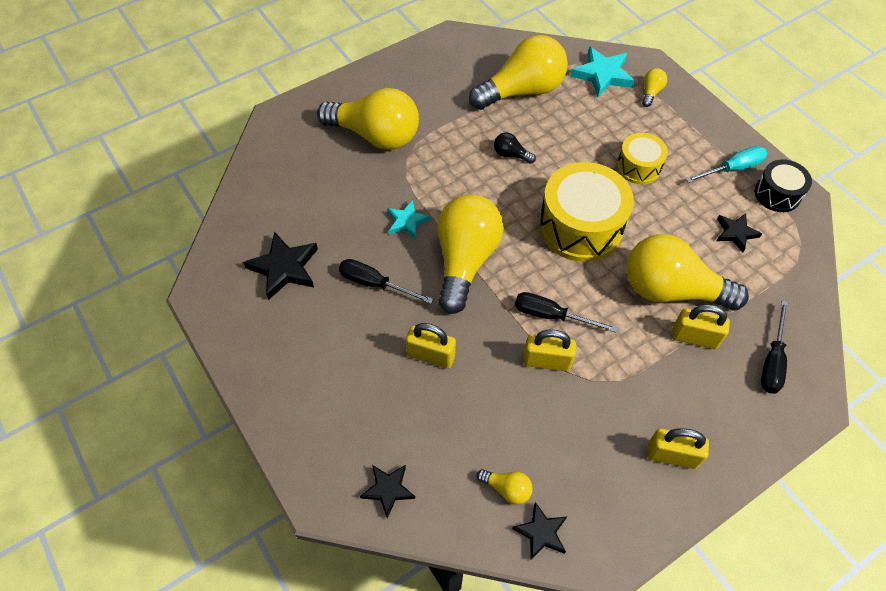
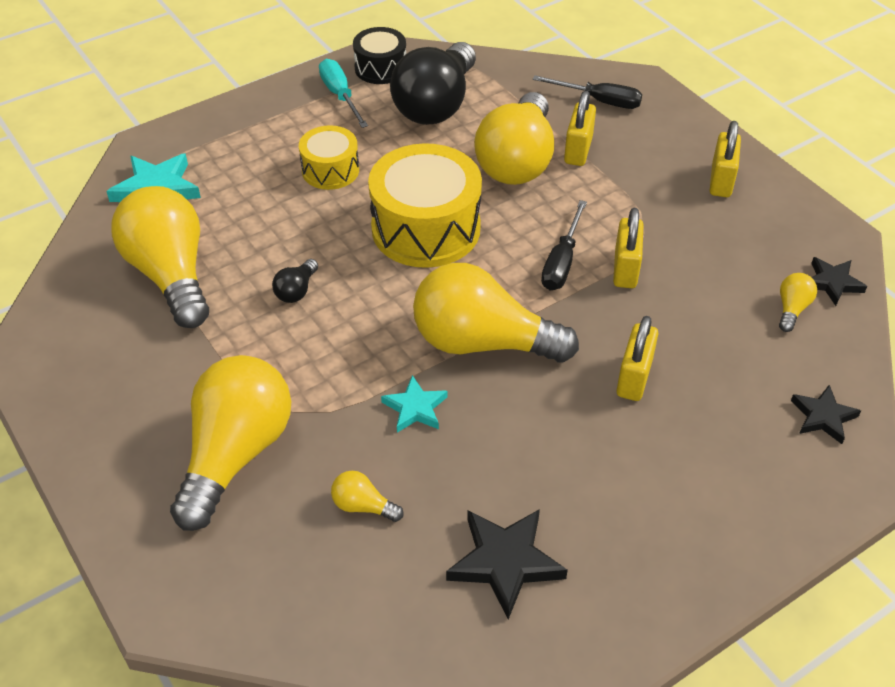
camera: 90 degrees left, 10 degrees down
black screwdriver [339,259,433,304] -> none
yellow light bulb [642,68,667,107] -> yellow light bulb moved to [331,471,404,522]
black star [716,213,762,252] -> black light bulb [390,42,476,125]

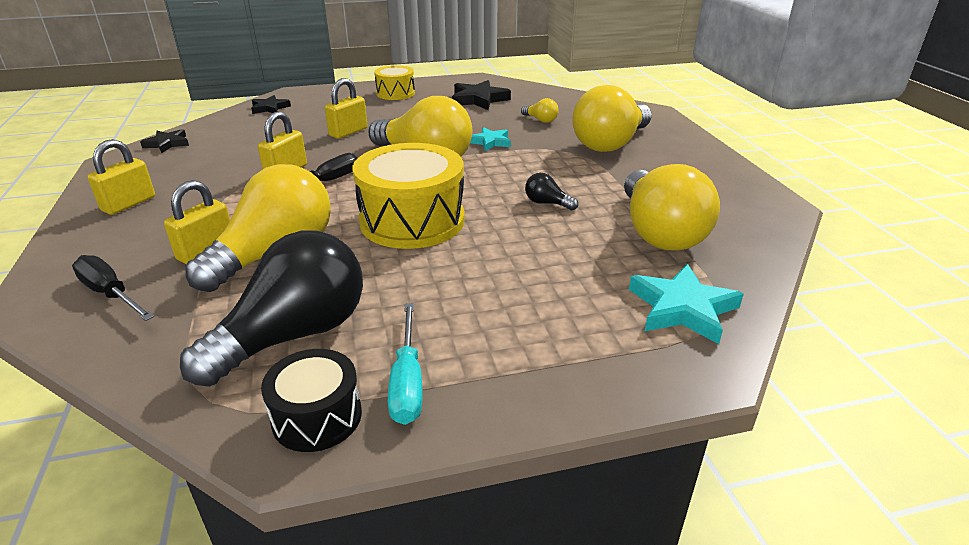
camera: 160 degrees left, 15 degrees down
black light bulb [272,259,318,303] -> black light bulb turned 105 degrees counterclockwise [525,173,578,210]
yellow drum [299,125,359,190] -> yellow drum moved to [374,65,415,100]
yellow light bulb [779,273,817,332] -> none

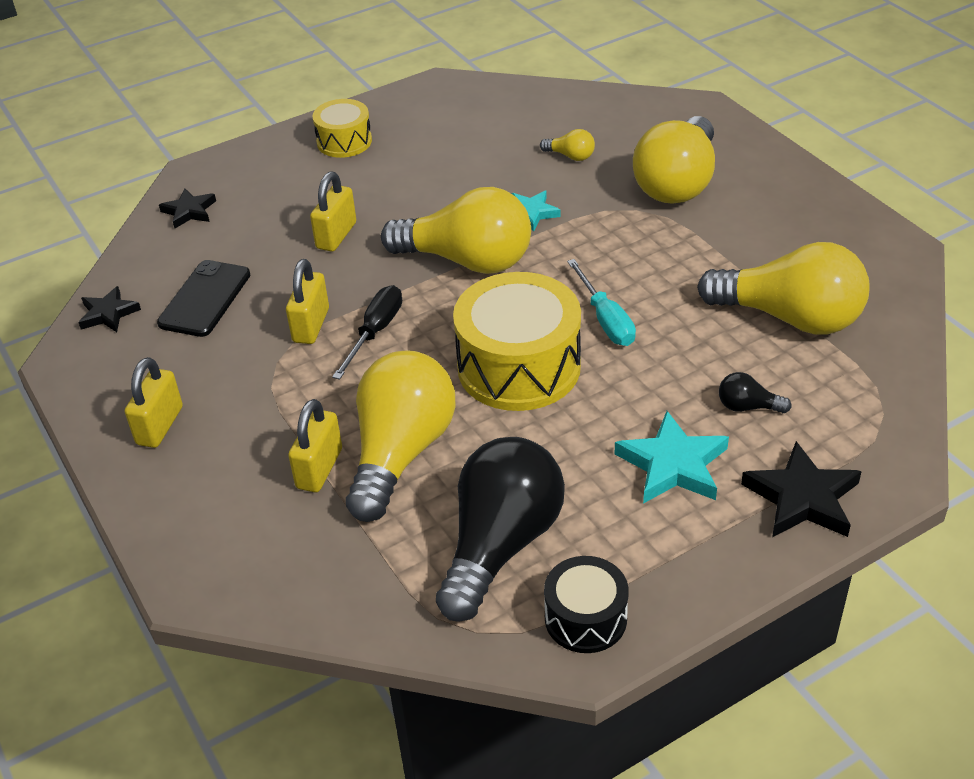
camera: 15 degrees left, 10 degrees up
black screwdriver [72,255,154,321] -> none
turquoise screwdriver [388,303,422,425] -> turquoise screwdriver moved to [567,259,636,346]
black star [452,80,511,110] -> black star moved to [741,441,862,537]
black light bulb [525,173,578,210] -> black light bulb moved to [719,372,792,413]
yellow light bulb [624,164,720,250] -> yellow light bulb turned 45 degrees counterclockwise [697,242,870,335]
turquoise star [629,264,744,344] -> turquoise star moved to [615,411,729,504]
none -> black phone [157,260,250,337]

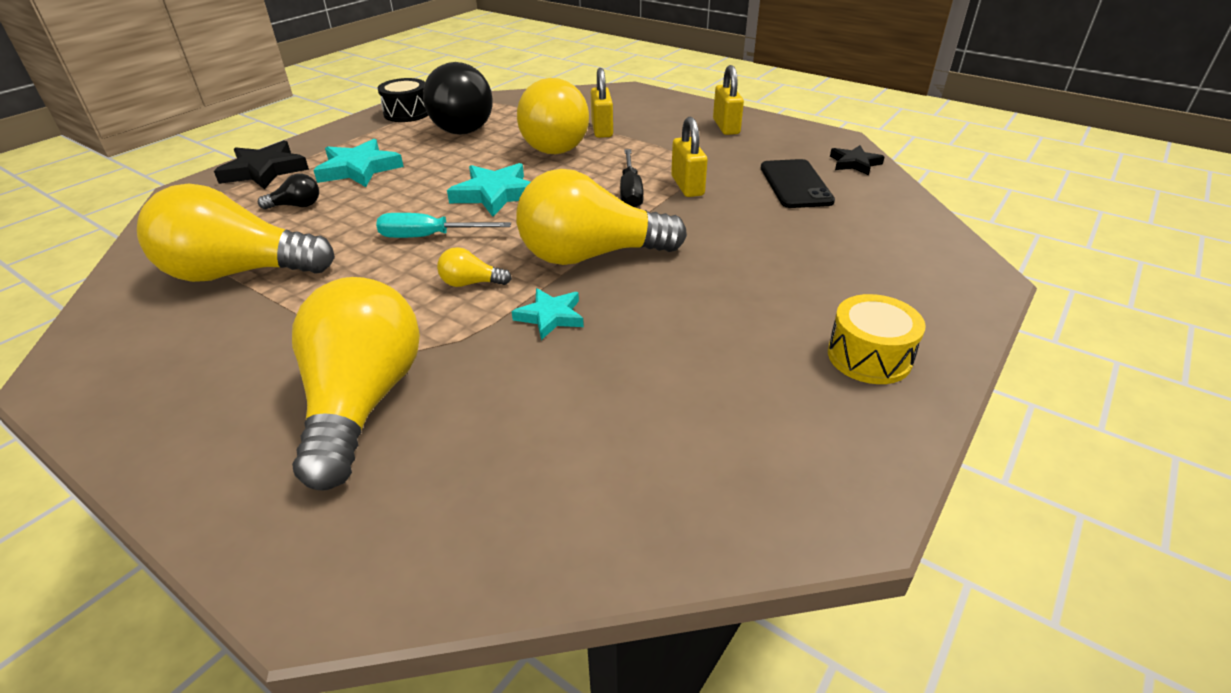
camera: 155 degrees right, 5 degrees down
black star [159,188,216,228] -> none
yellow padlock [310,172,356,252] -> none
yellow drum [453,272,581,411] -> turquoise star [447,163,530,217]
yellow light bulb [540,129,595,161] -> yellow light bulb moved to [437,247,512,287]
turquoise screwdriver [567,259,636,346] -> turquoise screwdriver turned 45 degrees counterclockwise [376,213,511,238]

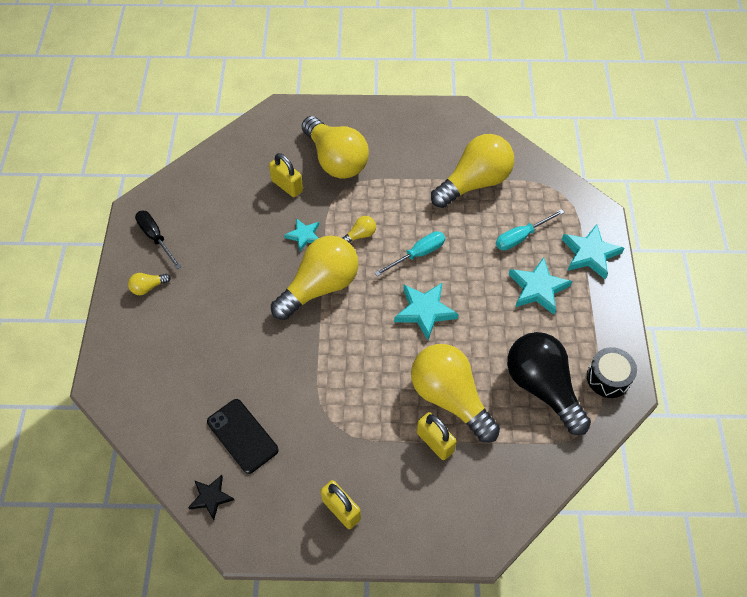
camera: 145 degrees right, 20 degrees up
black star [214,140,309,189] -> turquoise star [562,224,624,280]
black light bulb [258,173,319,209] -> turquoise screwdriver [496,209,565,250]
black screwdriver [620,149,644,208] -> black screwdriver moved to [135,211,181,269]
yellow padlock [671,117,707,197] -> yellow padlock moved to [269,153,303,197]
yellow drum [828,294,926,384] -> yellow light bulb [128,273,171,295]

